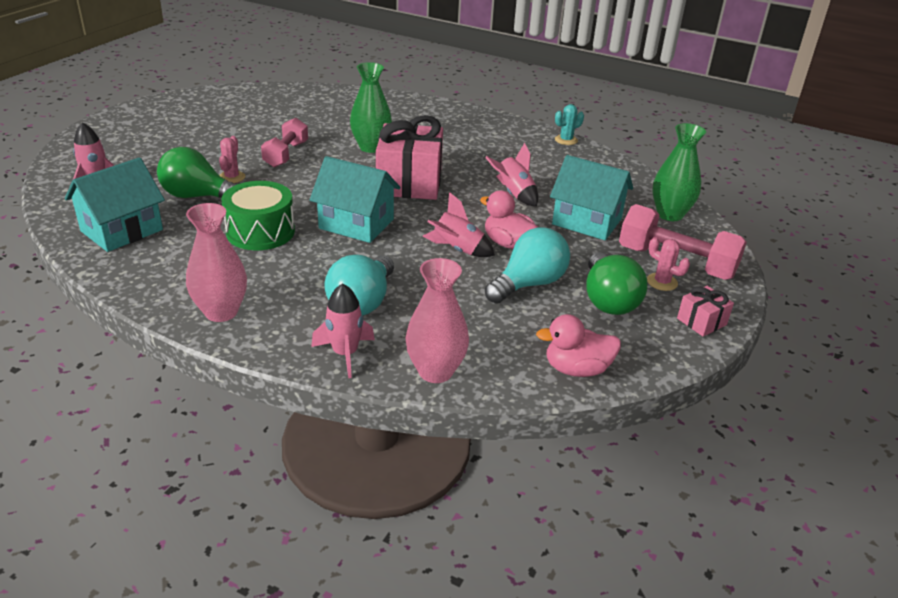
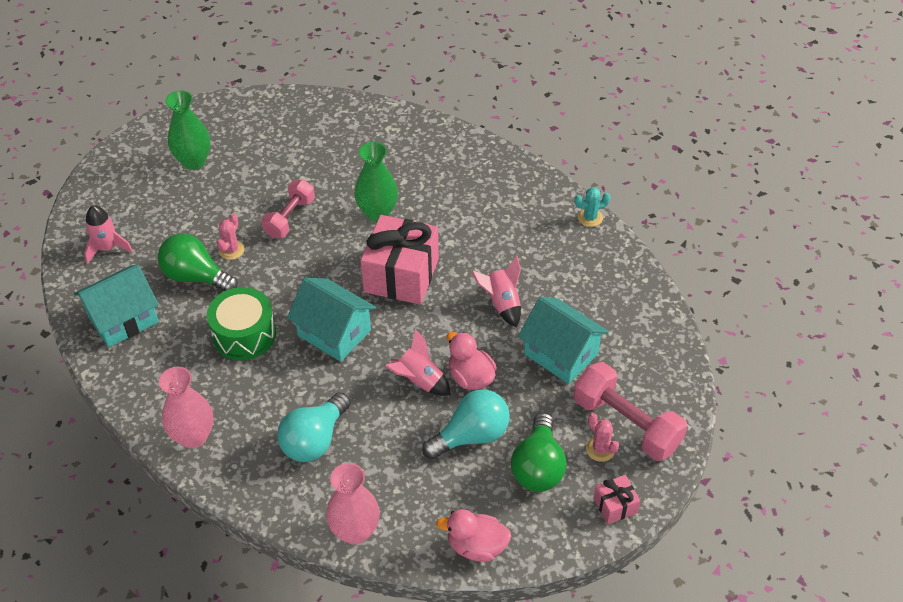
camera: 15 degrees right, 15 degrees up
pink rocket [311,283,375,378] -> none
green vase [652,123,706,221] -> green vase moved to [165,90,211,170]

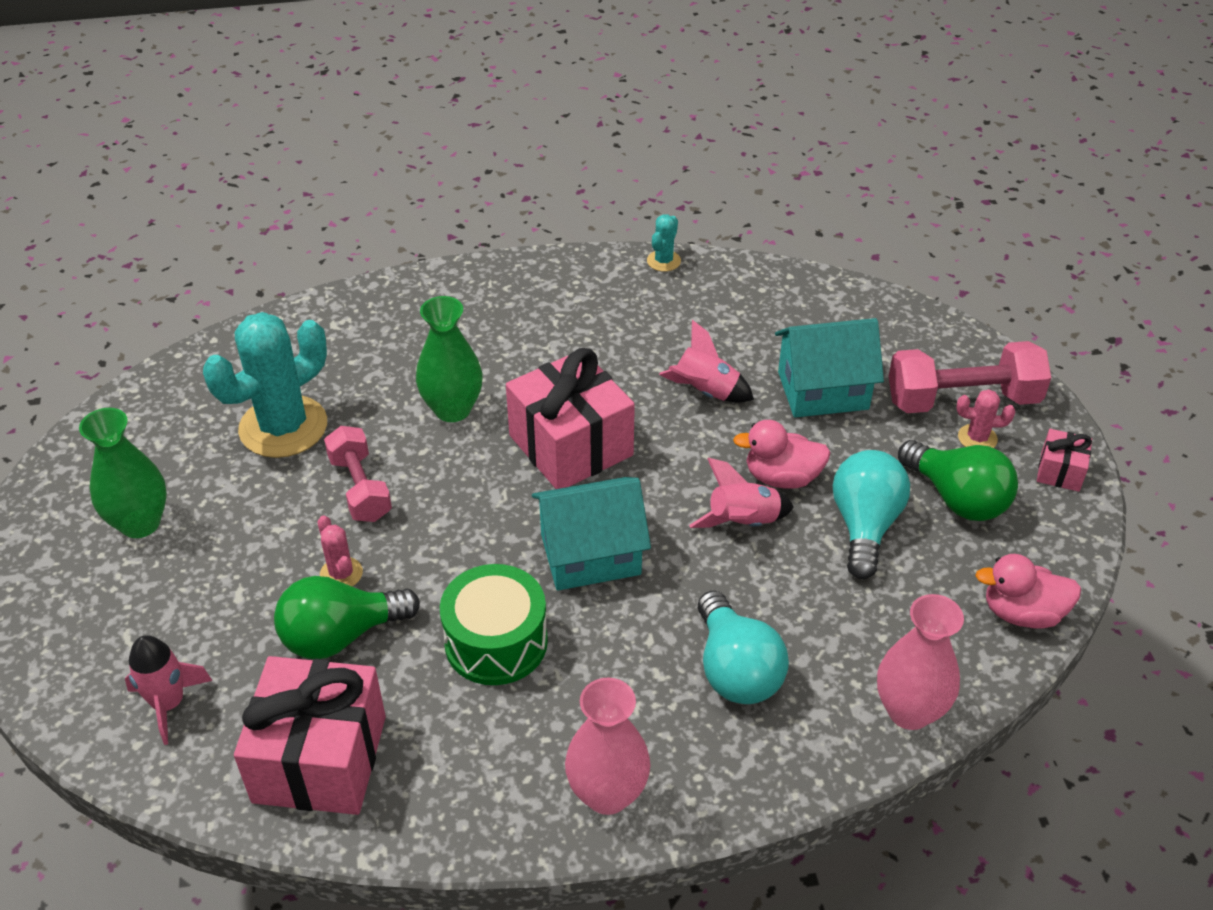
camera: 50 degrees left, 5 degrees down
turquoise house [74,264,159,348] -> pink gift [234,656,386,815]
pink duck [436,509,511,562] -> pink duck turned 45 degrees clockwise [975,554,1081,629]
none -> turquoise cactus [203,312,327,458]

